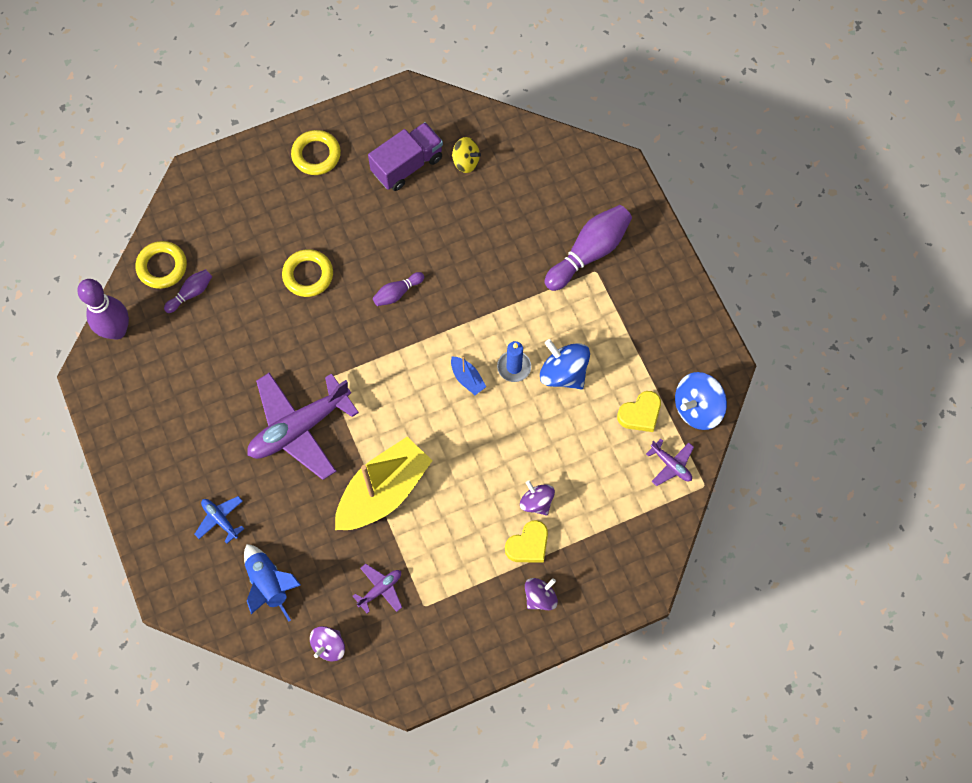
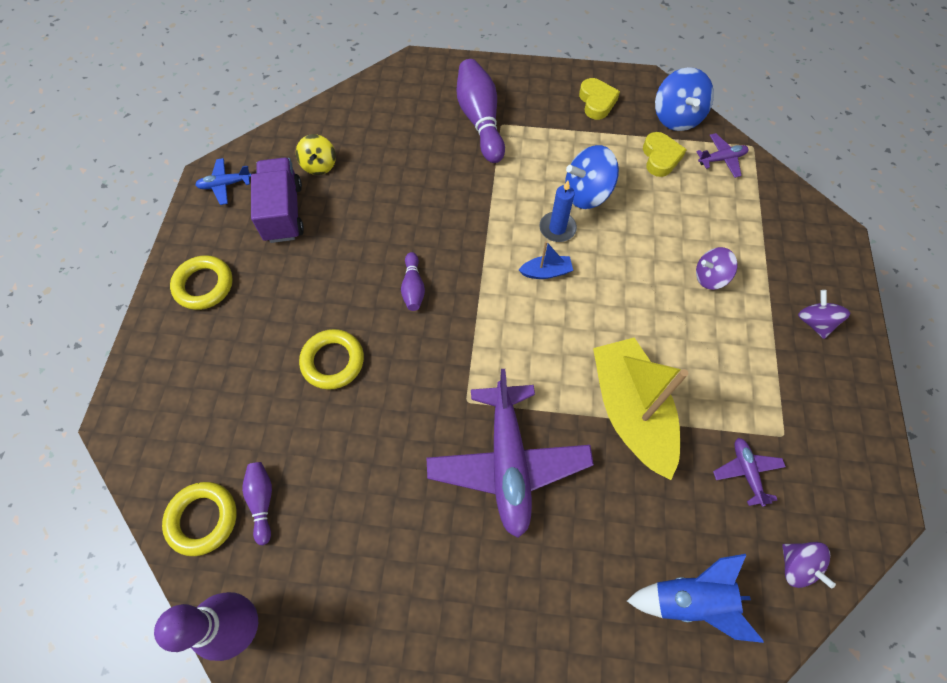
camera: 60 degrees left, 5 degrees down
blue plane [195,496,245,544] -> blue plane moved to [195,158,251,205]
yellow spinning top [452,137,481,173] -> yellow spinning top turned 120 degrees clockwise [296,134,336,175]
yellow heart [505,520,548,563] -> yellow heart moved to [579,78,620,120]

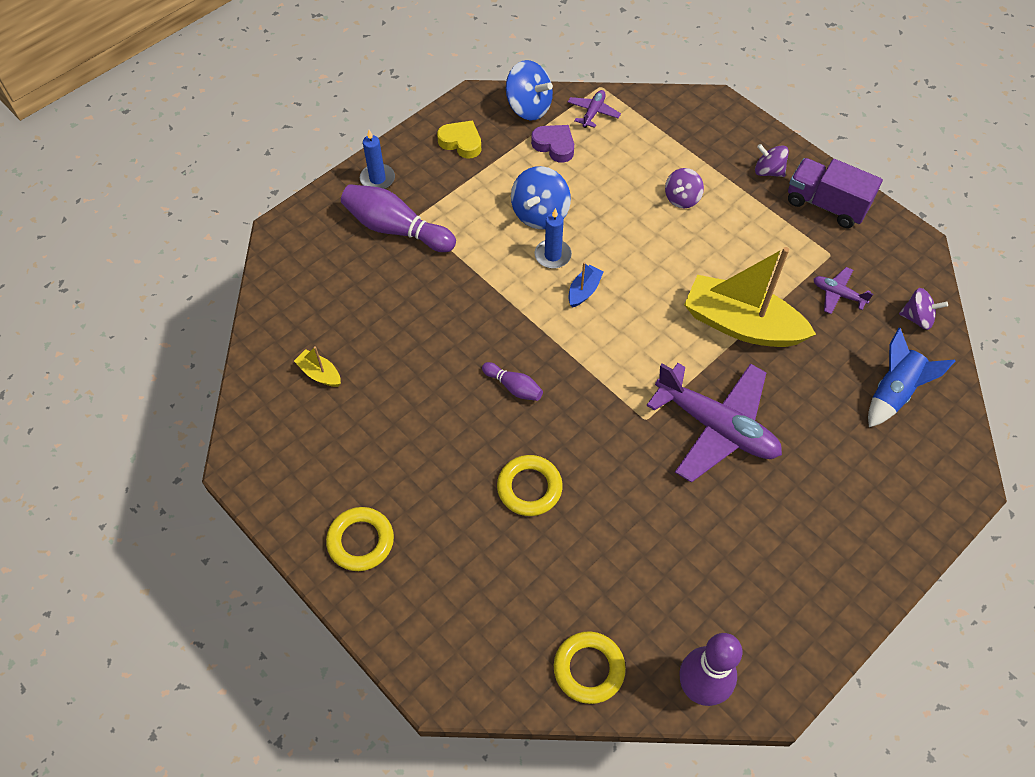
camera: 50 degrees left, 5 degrees down
blue plane [195,158,251,205] -> none
purple bowling pin [242,462,272,545] -> none
purple truck [251,157,304,243] -> purple truck moved to [788,158,883,228]
yellow spinning top [296,134,336,175] -> yellow boat [294,346,341,387]
yellow heart [643,132,687,177] -> purple heart [531,125,574,163]
none -> blue candle [360,130,395,189]

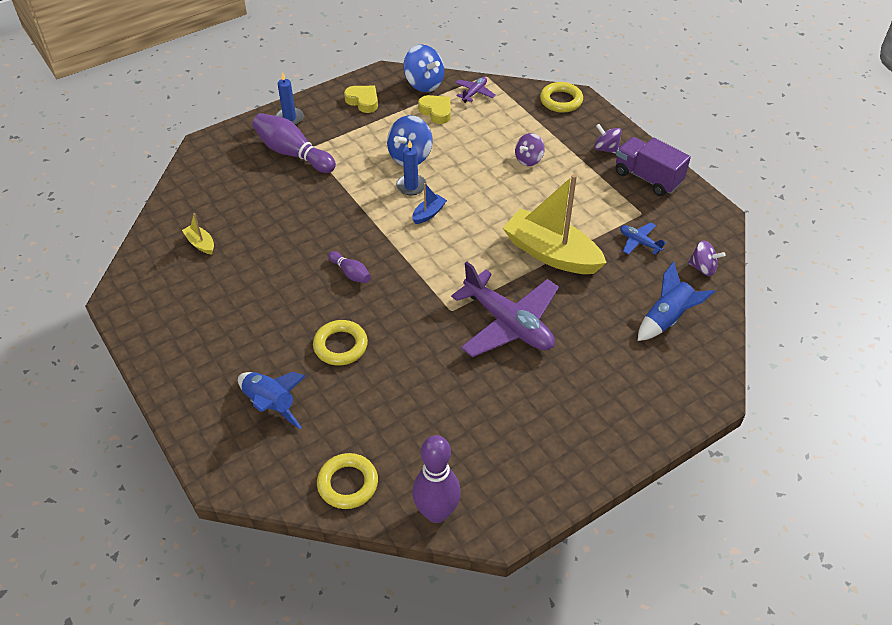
camera: 10 degrees right, 10 degrees down
yellow ring [326,507,394,571] -> yellow ring moved to [540,82,583,113]
purple heart [531,125,574,163] -> yellow heart [418,95,451,124]
purple plane [814,267,873,314] -> blue plane [620,222,666,255]
none -> blue rocket [238,372,306,429]

